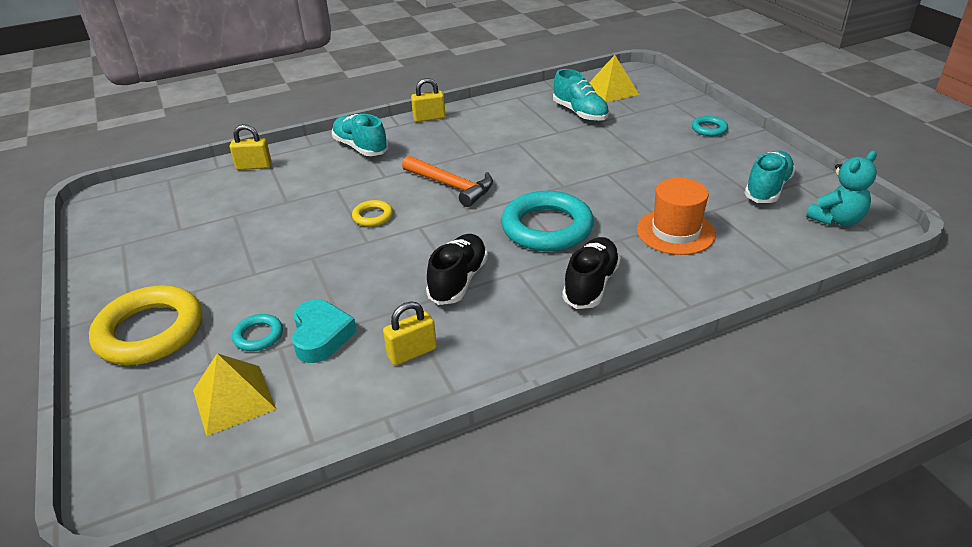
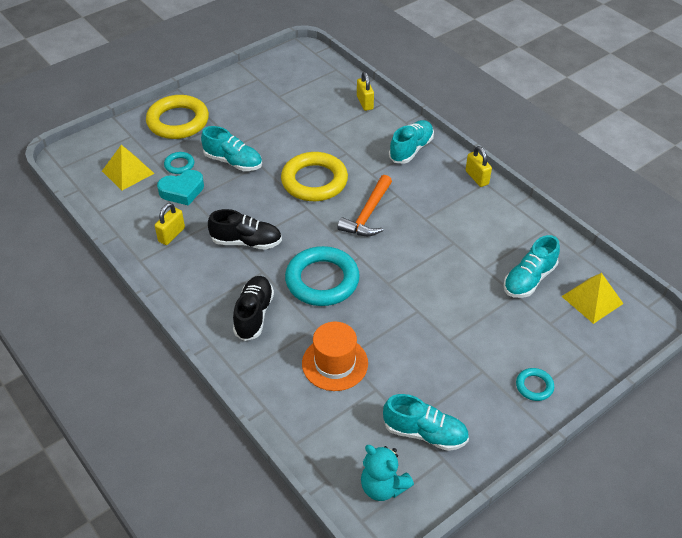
camera: 75 degrees right, 10 degrees up
yellow ring [352,200,393,227] -> yellow ring [281,152,348,201], size x2.16
yellow padlock [383,301,437,365] -> yellow padlock turned 75 degrees clockwise [155,203,185,245]
black shoe [562,237,621,309] -> black shoe turned 90 degrees counterclockwise [233,276,274,341]
none -> turquoise shoe [201,126,262,171]

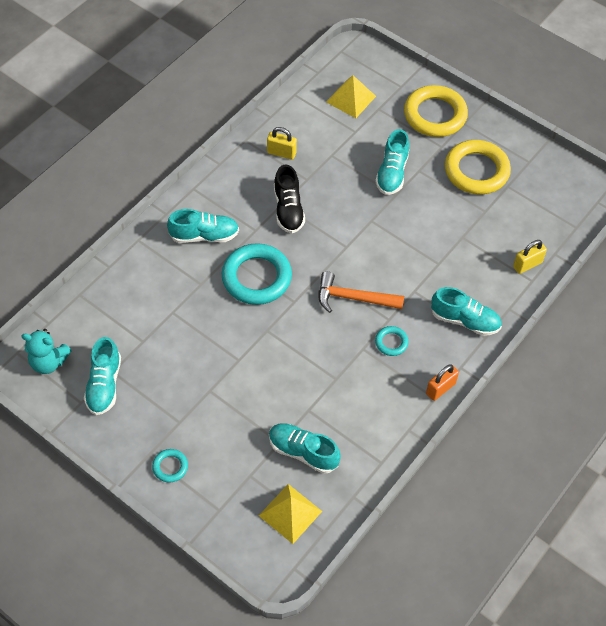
camera: 75 degrees right, 10 degrees up
turquoise heart [157,170,204,206] -> none
turquoise ring [164,152,194,174] -> turquoise ring moved to [375,326,409,356]
black shoe [233,276,274,341] -> turquoise shoe [167,209,239,243]
yellow ring [281,152,348,201] -> yellow ring moved to [445,140,511,194]
orange hat [302,322,368,391] -> none
turquoise teddy bear [361,445,414,501] -> turquoise teddy bear turned 105 degrees counterclockwise [21,329,72,374]
yellow padlock [466,146,492,187] -> orange padlock [426,364,459,401]

